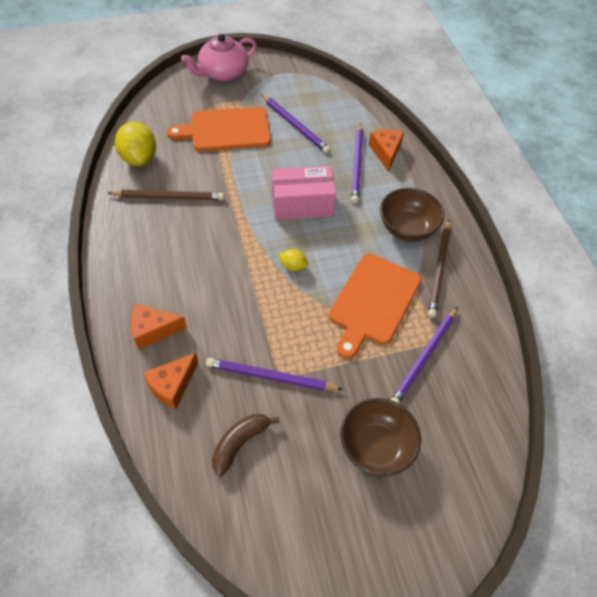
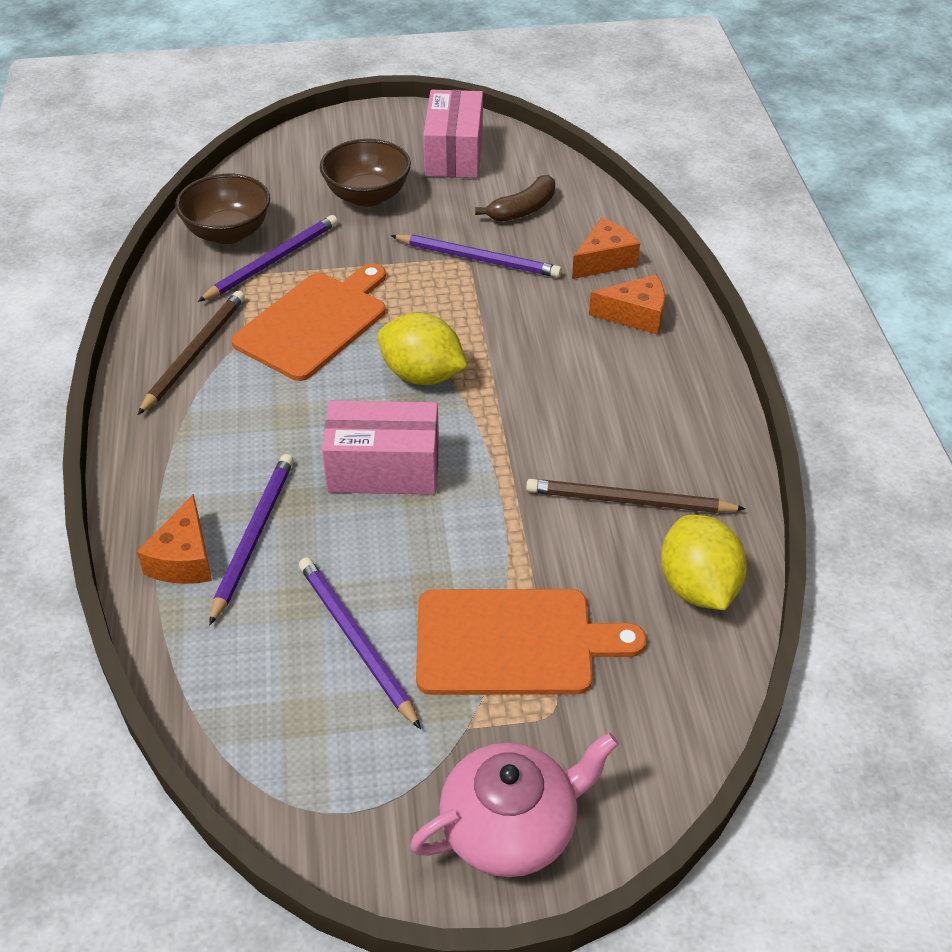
camera: 170 degrees left, 10 degrees down
yellow lemon [279,249,308,271] -> yellow lemon [378,313,468,385], size x2.03
brown bowl [380,188,444,242] -> brown bowl moved to [175,173,270,244]
none -> pink box [423,90,483,178]

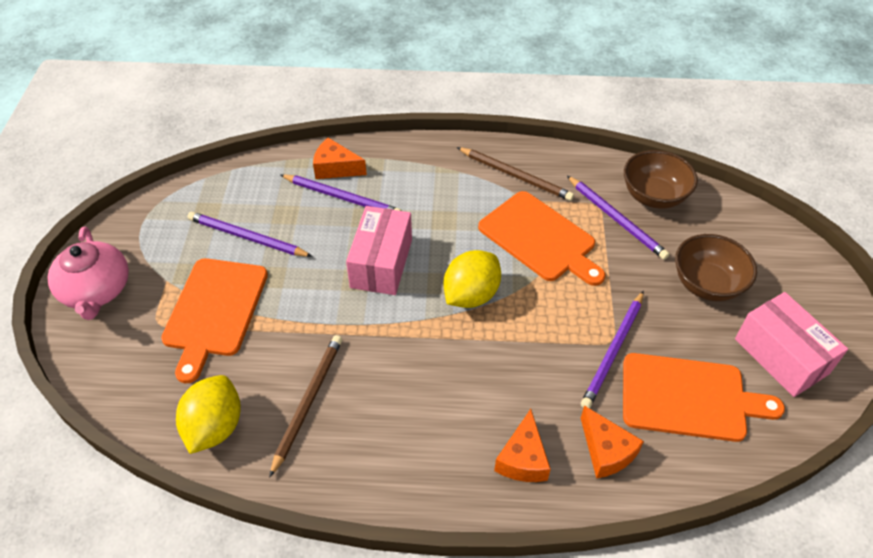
camera: 100 degrees right, 5 degrees up
purple pencil [299,557,421,729] -> purple pencil turned 135 degrees counterclockwise [188,212,313,257]
pink box [423,90,483,178] -> pink box turned 45 degrees clockwise [735,292,848,397]
brown banana [475,175,555,222] -> orange cutting board [623,353,785,442]
yellow lemon [661,515,747,610] -> yellow lemon turned 75 degrees counterclockwise [176,375,241,454]

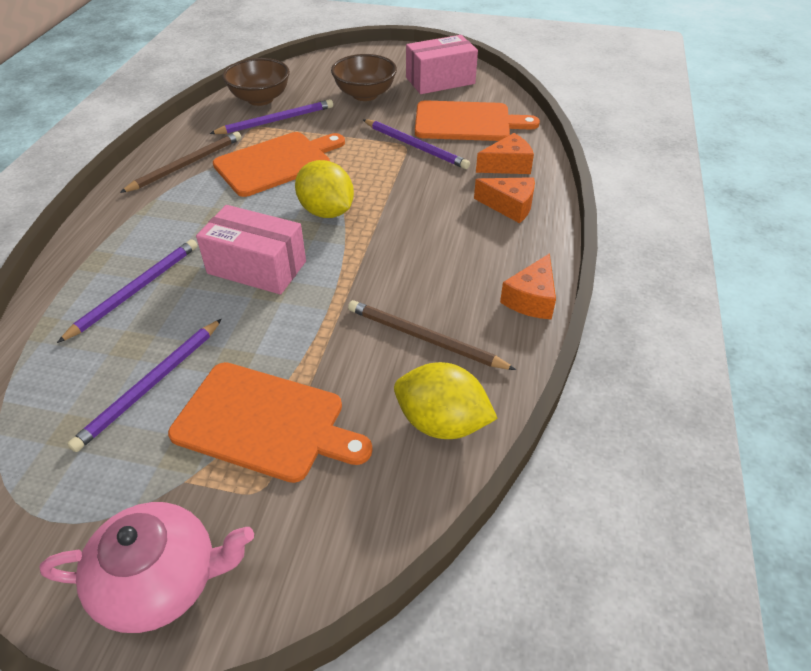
camera: 80 degrees left, 5 degrees down
orange cheese [313,138,367,179] -> orange cheese moved to [500,253,556,319]
orange cutting board [623,353,785,442] -> orange cutting board turned 75 degrees clockwise [415,100,540,141]

